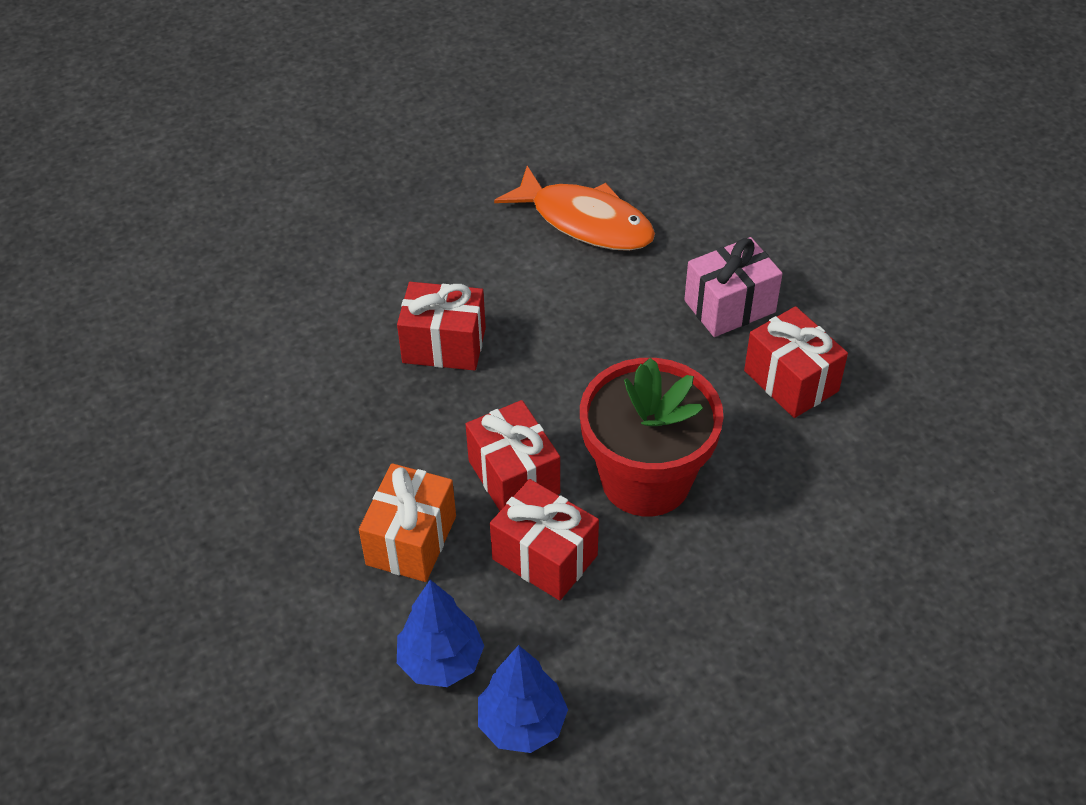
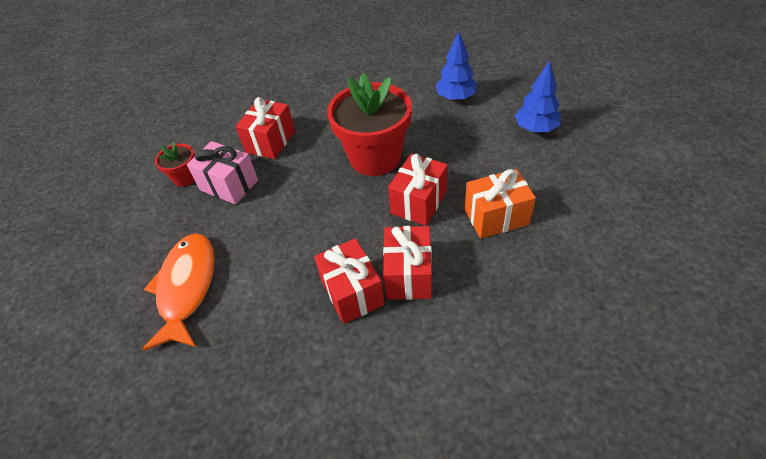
camera: 120 degrees left, 0 degrees up
blue tree [397,580,484,687] -> blue tree moved to [435,31,477,101]
red gift [490,479,599,600] -> red gift moved to [383,226,432,300]
none -> red flower pot [155,142,195,187]

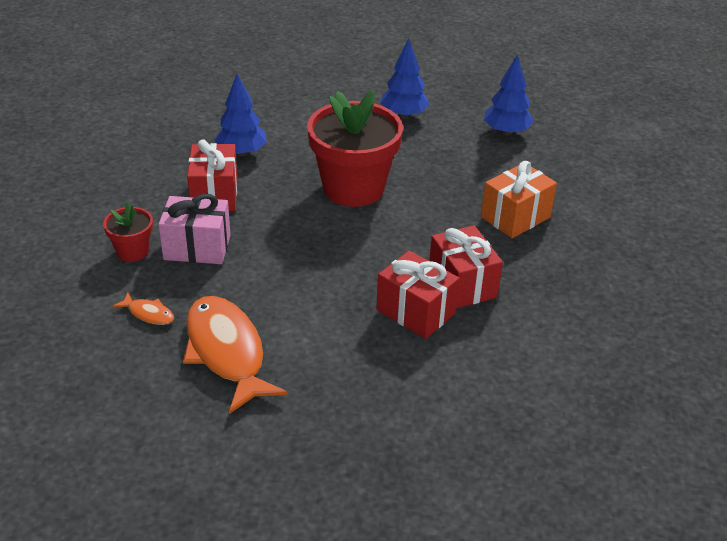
camera: 30 degrees left, 10 degrees down
red gift [388,154,448,226] -> none
none -> orange fish [113,293,174,325]
none -> blue tree [215,73,267,156]

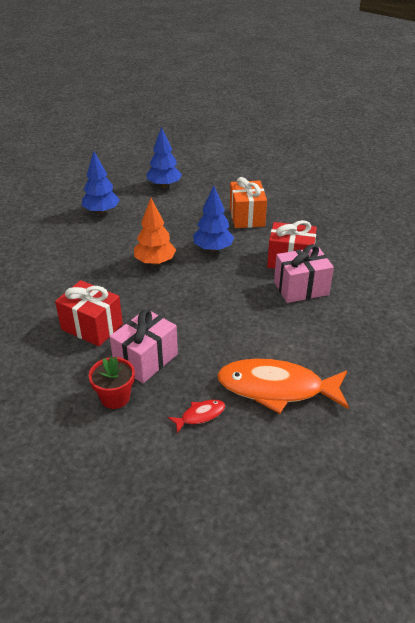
camera: 55 degrees left, 0 degrees up
orange fish [113,293,174,325] -> red fish [168,400,225,433]
blue tree [215,73,267,156] -> blue tree moved to [193,185,234,252]
red flower pot [307,90,403,207] -> orange tree [134,198,176,265]
red gift [376,250,459,339] -> pink gift [274,244,334,303]

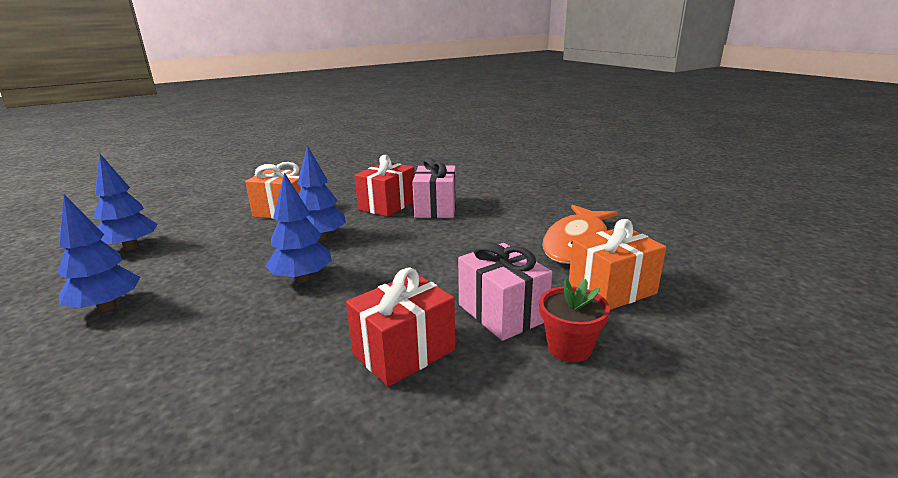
camera: 70 degrees left, 15 degrees down
orange tree [134,198,176,265] -> blue tree [266,172,332,283]
red fish [168,400,225,433] -> orange gift [569,219,666,310]

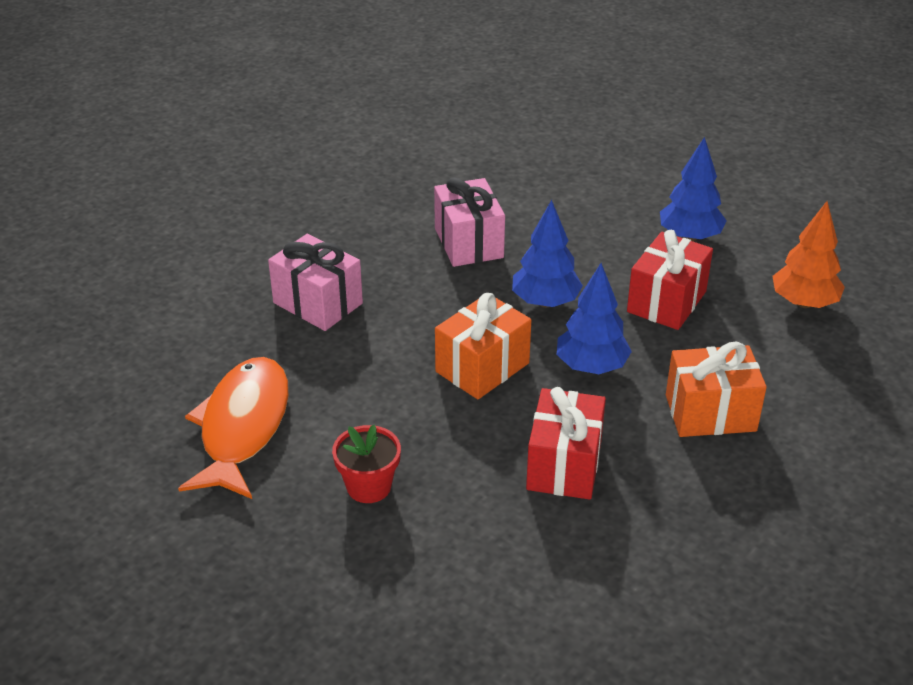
camera: 160 degrees right, 15 degrees up
blue tree [93,154,158,250] -> orange tree [772,201,845,308]
red gift [346,268,455,387] -> red gift moved to [627,230,713,330]
pink gift [412,157,456,218] -> pink gift moved to [434,177,505,267]
red flower pot [539,278,610,362] -> red flower pot moved to [332,425,401,503]
orange gift [569,219,666,310] -> orange gift moved to [435,293,531,399]

